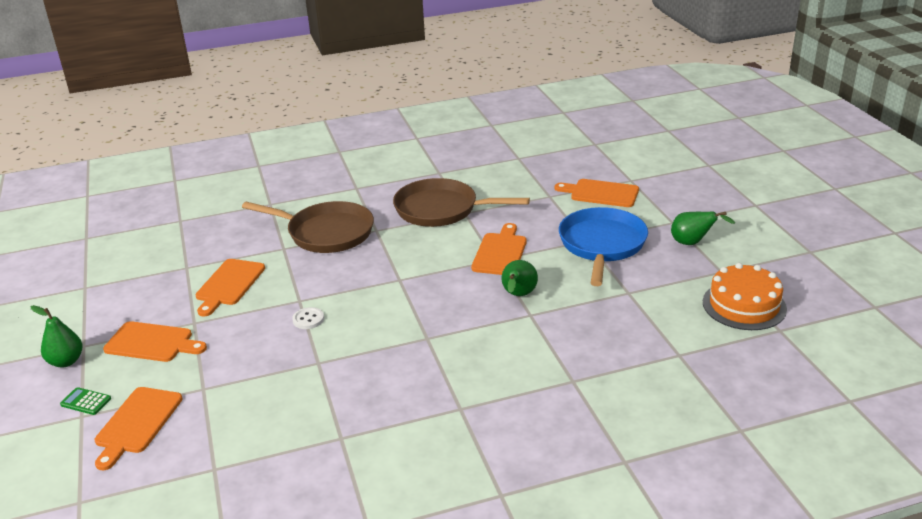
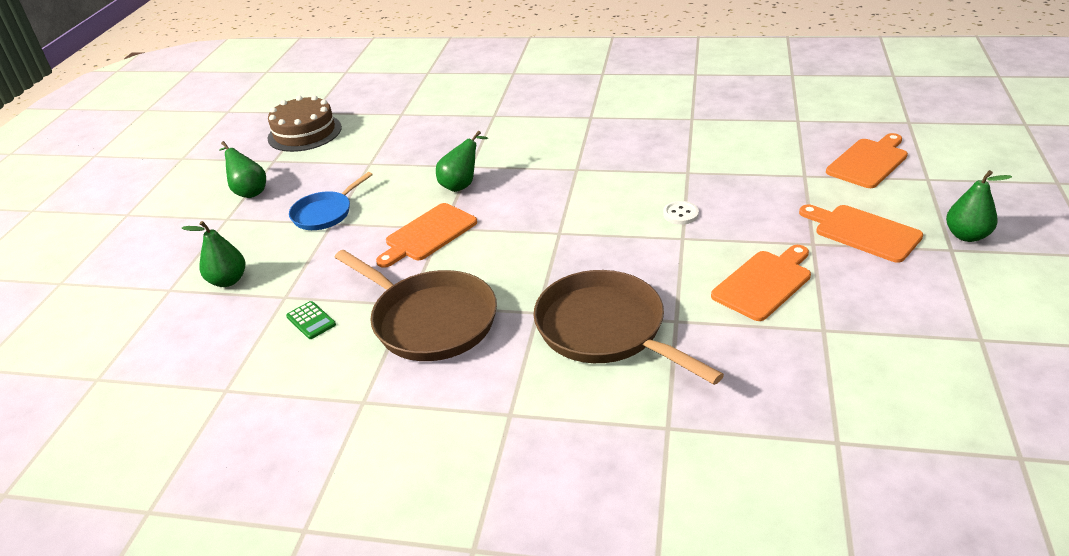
camera: 150 degrees left, 5 degrees up
green calculator [60,387,111,415] -> green calculator moved to [286,301,336,339]
orange cutting board [555,179,639,207] -> green pear [182,221,245,287]
blue pan [559,207,648,286] -> blue pan [289,172,373,230], size x0.58
orange cake [703,263,787,330] -> brown cake [267,95,342,152]

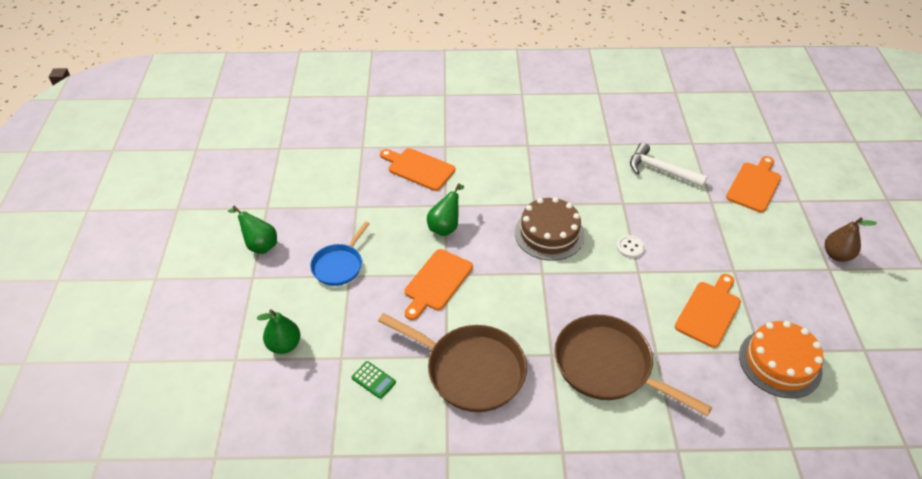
camera: 15 degrees left, 10 degrees up
brown cake [267,95,342,152] -> brown cake moved to [515,197,585,261]
orange cutting board [799,205,923,263] -> orange cutting board moved to [380,148,456,191]
green pear [946,170,1012,242] -> brown pear [825,217,877,262]
none -> white hammer [630,143,707,188]
none -> orange cake [739,321,824,398]

